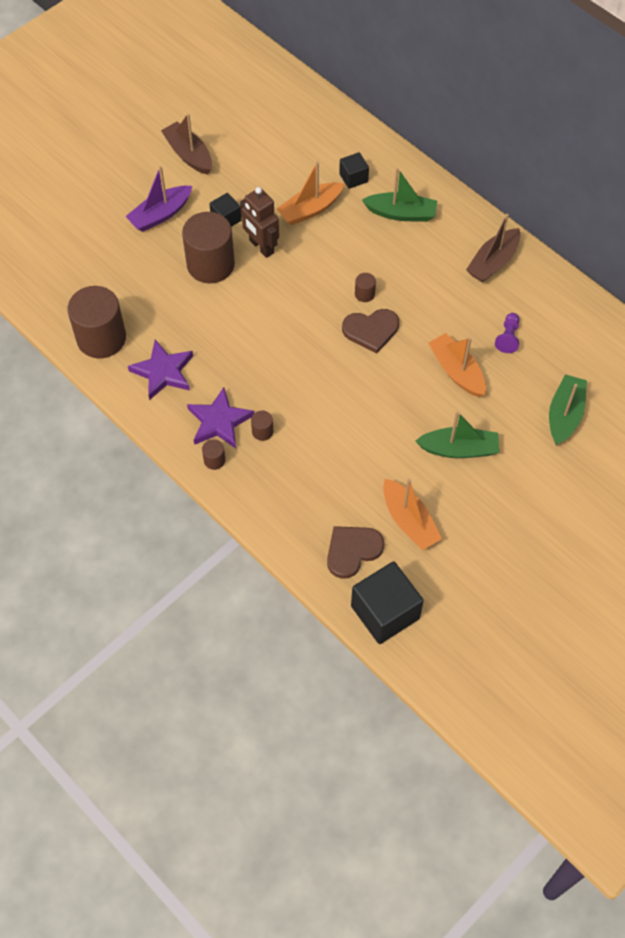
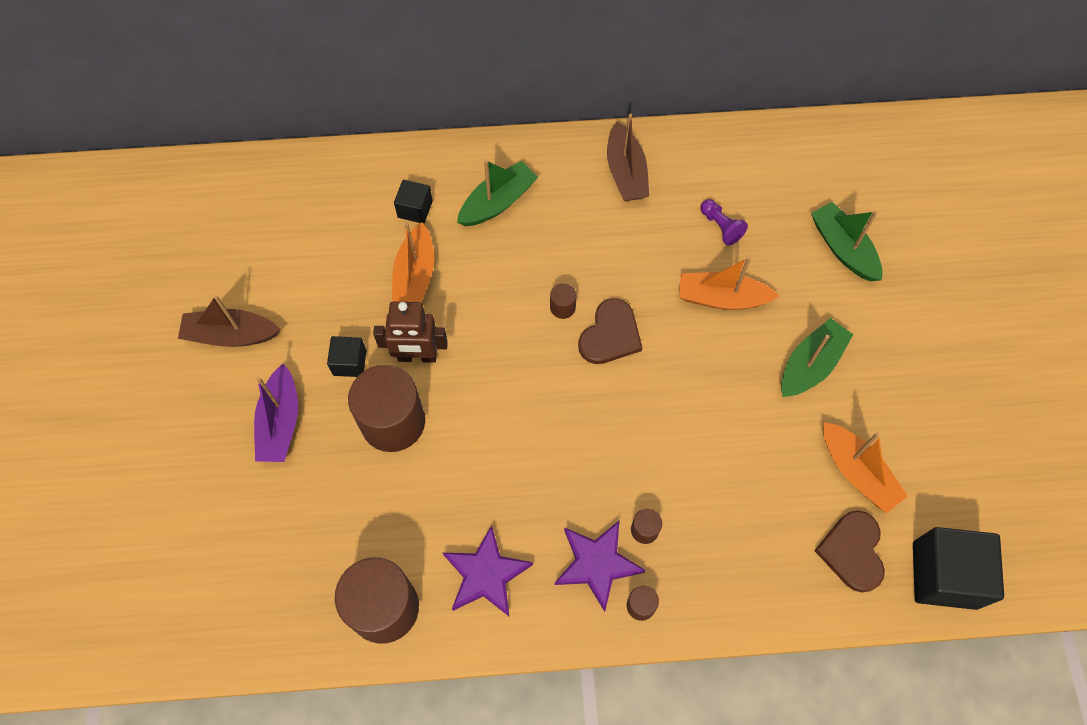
camera: 50 degrees left, 5 degrees up
orange boat [383,479,442,550] -> orange boat turned 45 degrees clockwise [823,422,908,514]

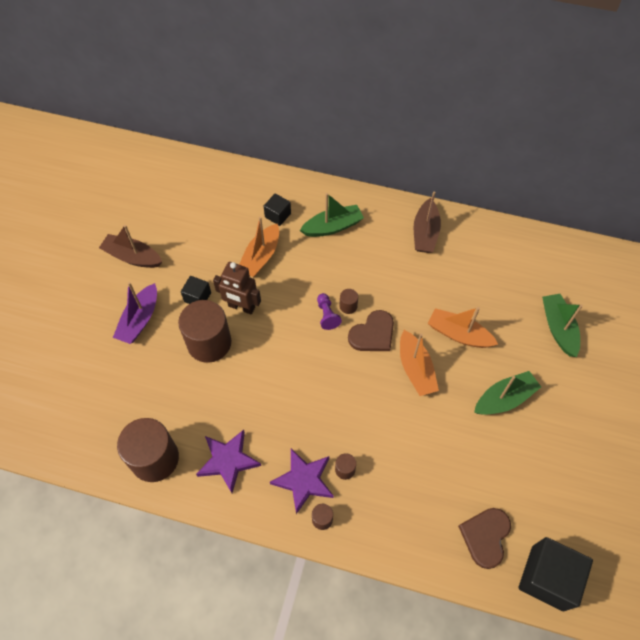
camera: 20 degrees right, 5 degrees down
purple pawn [700,199,748,245] -> purple pawn moved to [317,293,342,330]
orange boat [823,422,908,514] -> orange boat moved to [400,330,439,396]

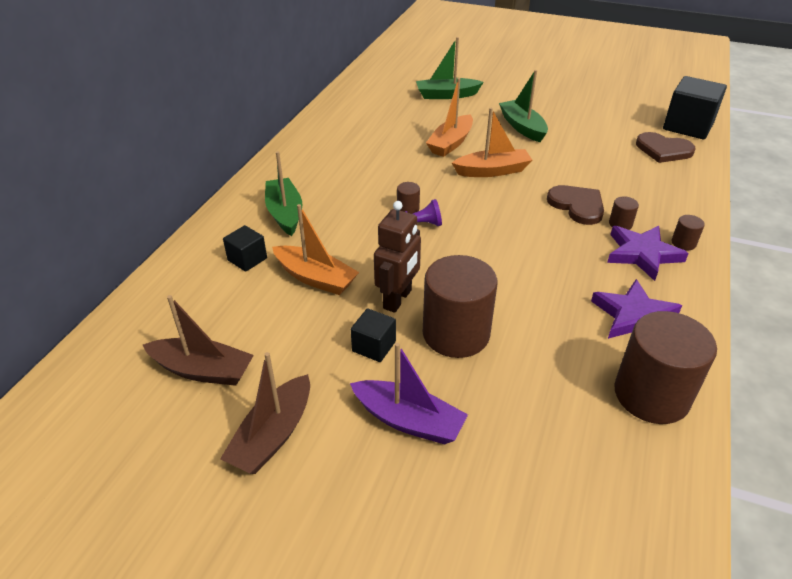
camera: 85 degrees left, 20 degrees down
brown heart [348,310,394,351] -> brown heart moved to [547,185,604,225]
brown boat [414,191,441,253] -> brown boat moved to [143,295,254,386]

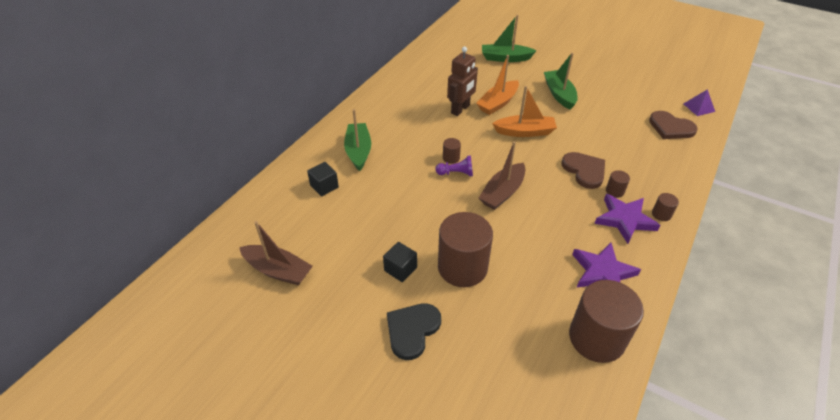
camera: 10 degrees right, 5 degrees up
brown boat [220,352,310,474] -> brown boat moved to [479,141,525,210]
orange boat [272,204,359,295] -> none
purple boat [350,343,468,444] -> black heart [387,303,441,360]
brown robot [374,201,421,313] -> brown robot moved to [447,47,478,116]
black cube [663,76,727,139] -> purple pyramid [683,89,715,116]

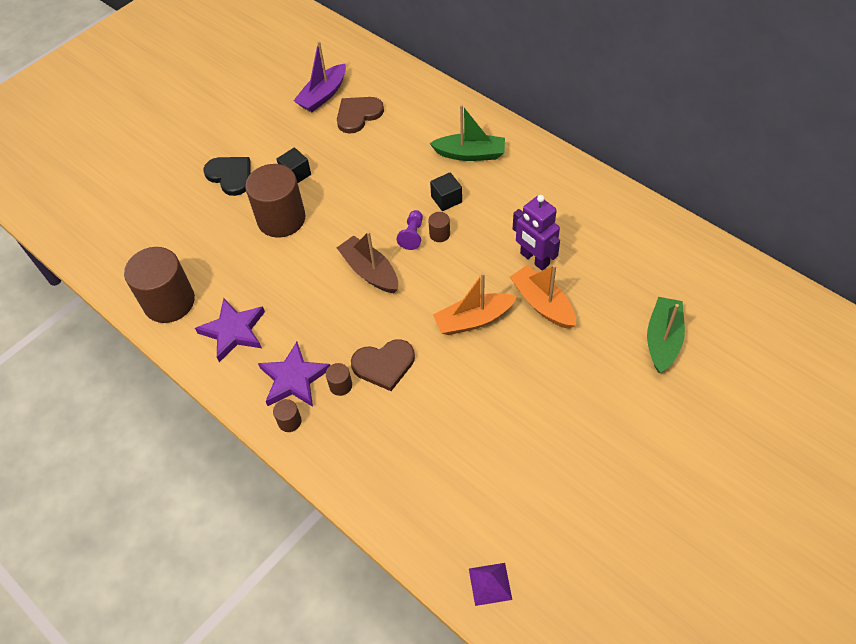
camera: 105 degrees right, 10 degrees up
brown boat [239,221,313,286] -> purple boat [293,41,346,112]
black cube [307,162,339,196] -> black cube moved to [430,172,462,211]
brown robot [447,47,478,116] -> purple robot [513,195,560,271]
orange boat [492,86,557,137] -> orange boat turned 60 degrees clockwise [433,273,517,335]
green boat [544,53,578,110] -> none
brown heart [649,111,698,139] -> brown heart moved to [337,97,384,134]

